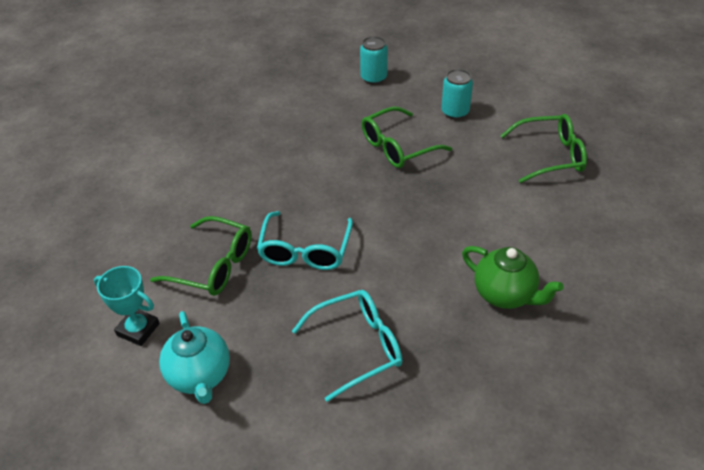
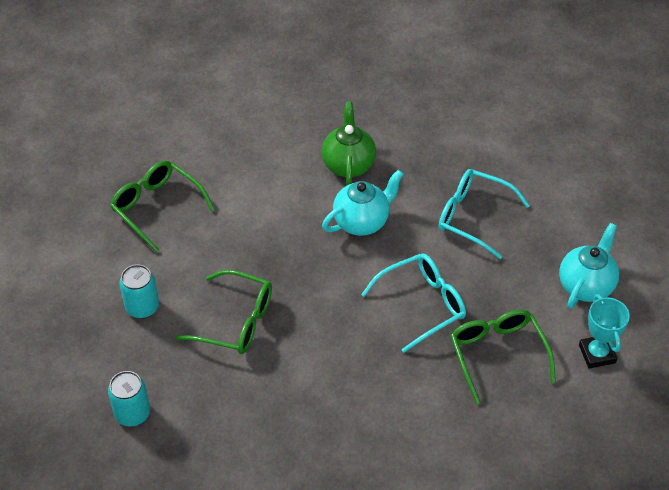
camera: 130 degrees left, 5 degrees up
none -> turquoise teapot [322,170,404,236]

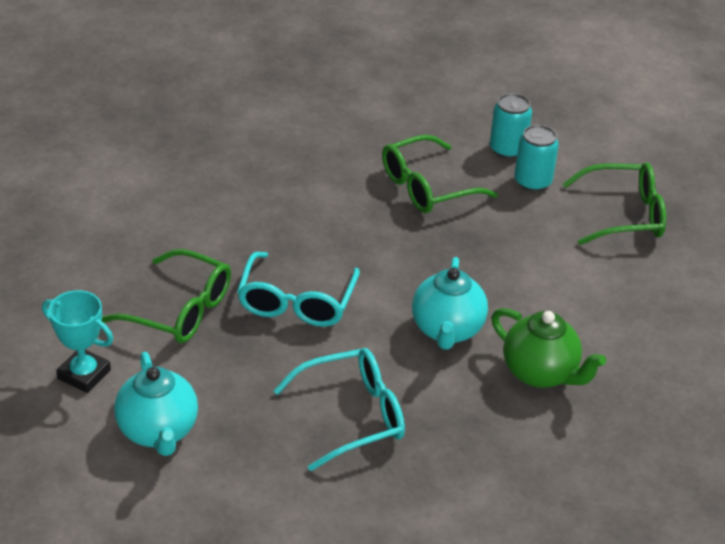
camera: 130 degrees right, 10 degrees down
turquoise can [108,371,150,427] -> turquoise can moved to [514,125,559,192]

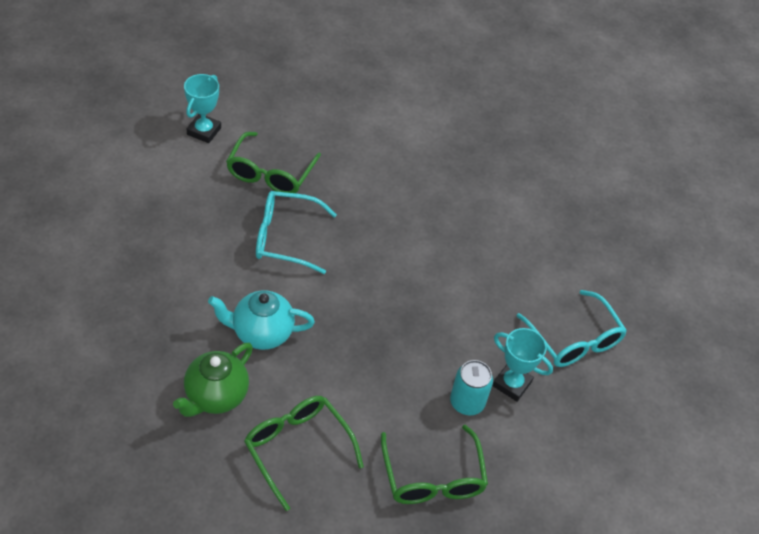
camera: 80 degrees right, 10 degrees up
turquoise teapot [114,352,198,456] -> none
turquoise glasses [274,348,405,471] -> turquoise glasses moved to [516,290,627,367]
green glasses [382,135,498,213] -> green glasses moved to [244,396,364,511]
turquoise can [490,93,532,159] -> turquoise trophy [492,328,553,402]

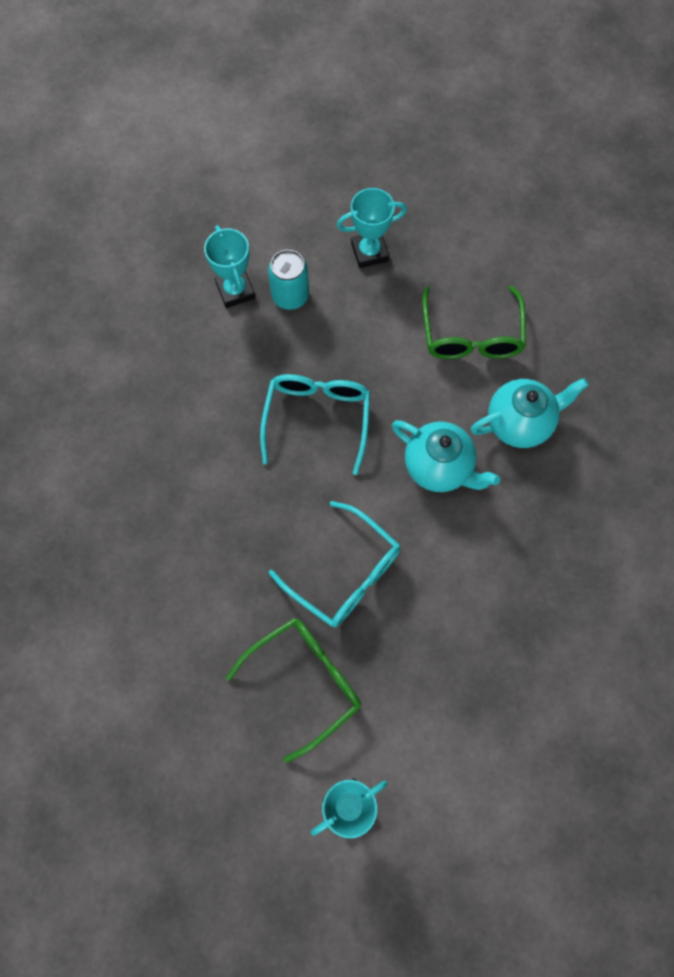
camera: 140 degrees left, 20 degrees up
green teapot [173,343,253,417] -> turquoise teapot [471,378,589,448]
green glasses [381,425,488,504] -> turquoise trophy [337,188,407,268]
turquoise glasses [516,290,627,367] -> turquoise glasses moved to [260,374,370,475]

